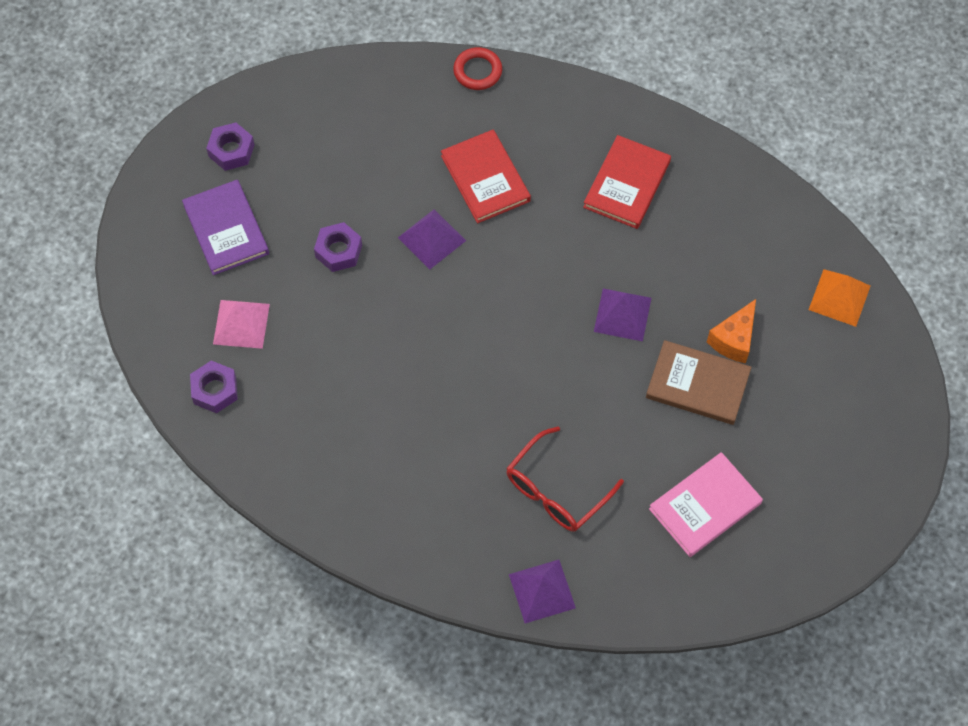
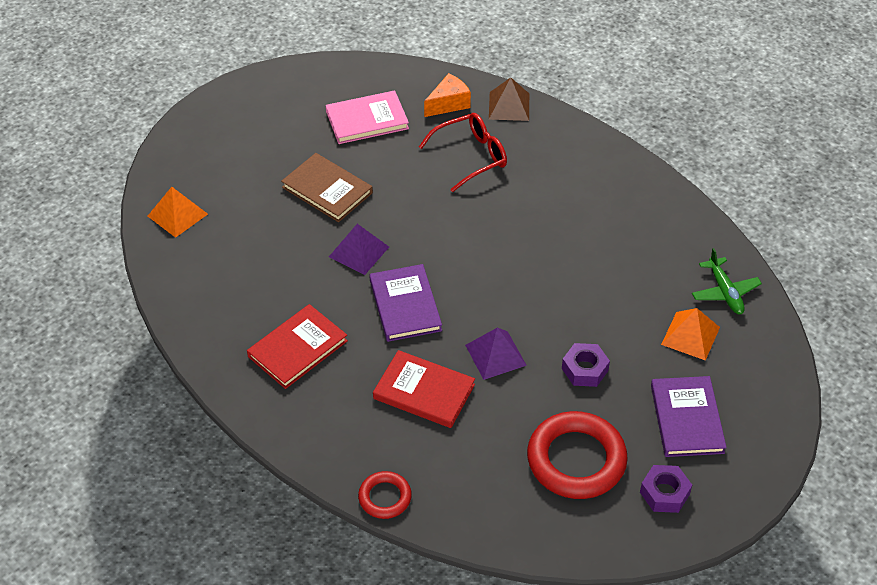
camera: 160 degrees left, 15 degrees down
purple nut [190,360,238,413] -> green plane [692,248,762,314]
pink pyramid [213,300,270,349] -> orange pyramid [661,308,720,361]
red book [441,130,531,223] -> red book turned 60 degrees counterclockwise [373,350,475,428]
purple pyramid [509,560,576,623] -> brown pyramid [489,78,529,121]
orange cheese [707,299,756,363] -> orange cheese moved to [424,73,471,117]
none -> purple book [370,264,442,342]
none -> red ring [527,411,628,499]

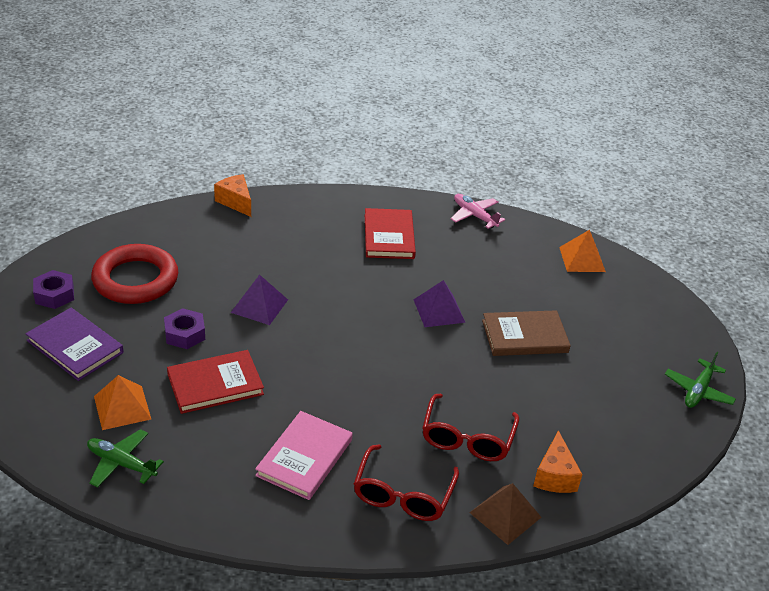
camera: 130 degrees right, 10 degrees down
pink book [326,90,409,144] -> pink book moved to [255,411,353,500]
red ring [358,471,412,519] -> orange cheese [214,174,251,217]
purple book [370,264,442,342] -> none
red book [373,350,475,428] -> red book moved to [167,350,264,414]
none -> red glasses [353,444,459,521]
none -> pink plane [451,194,505,229]
none -> green plane [665,352,736,408]

